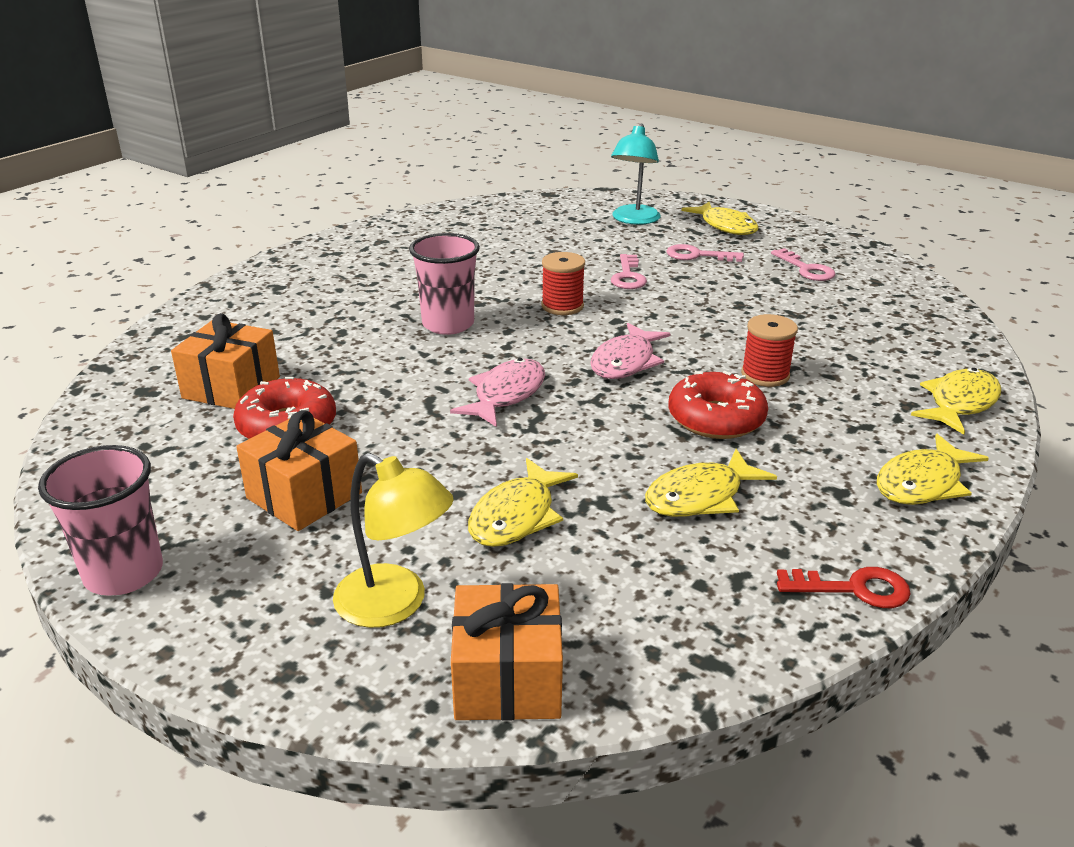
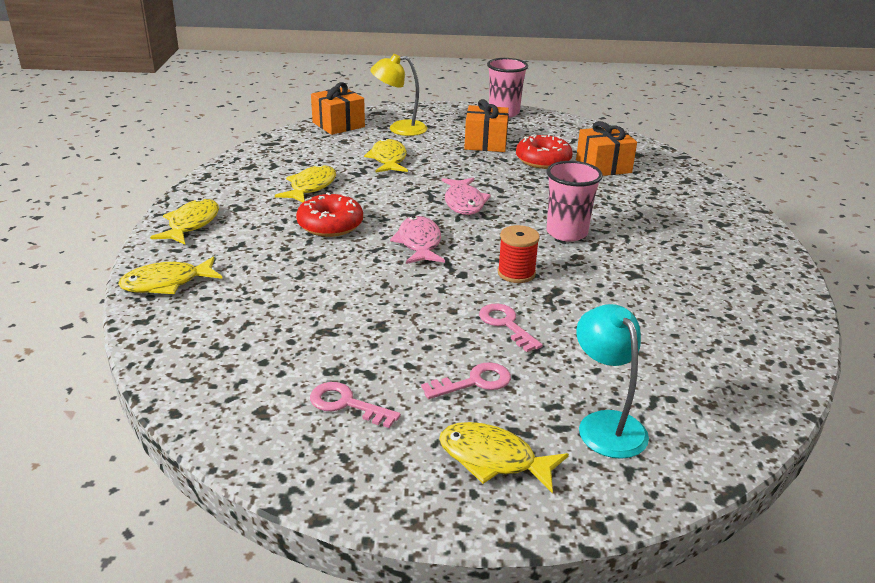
camera: 145 degrees right, 0 degrees up
red spool [741,314,798,387] -> none
red key [777,567,911,608] -> none
yellow fish [911,368,1001,435] -> yellow fish turned 60 degrees clockwise [118,257,222,294]

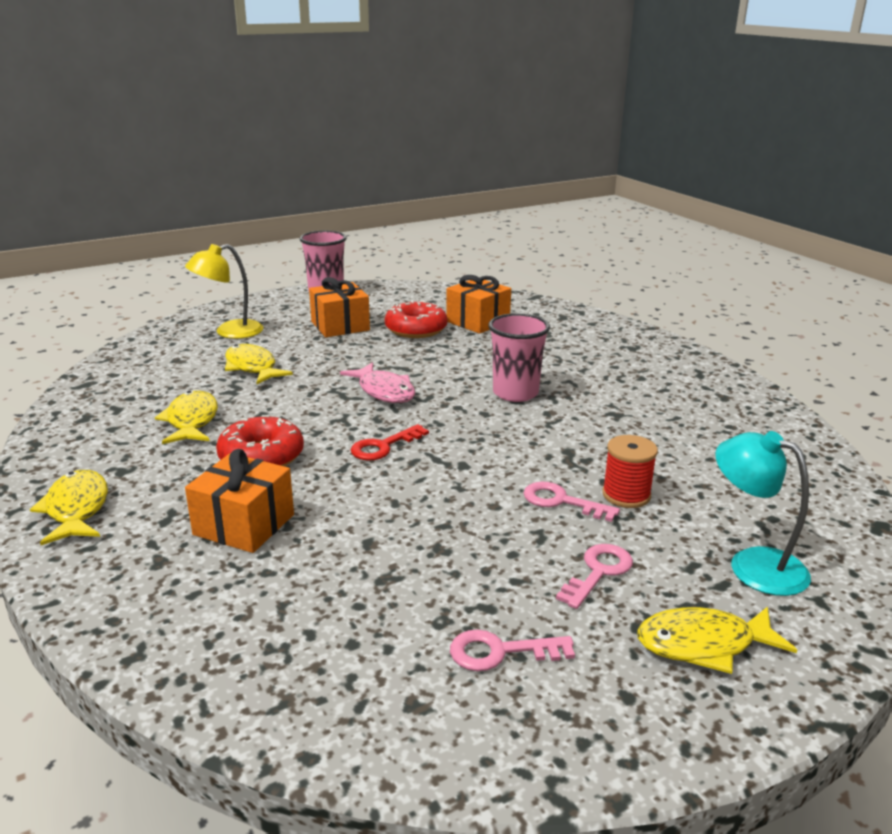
camera: 30 degrees left, 5 degrees down
yellow fish [118,257,222,294] -> none
orange gift [311,82,365,135] -> orange gift moved to [185,449,294,553]
pink fish [390,216,445,264] -> red key [351,424,429,461]
red spool [498,225,540,283] -> red spool moved to [602,435,658,508]

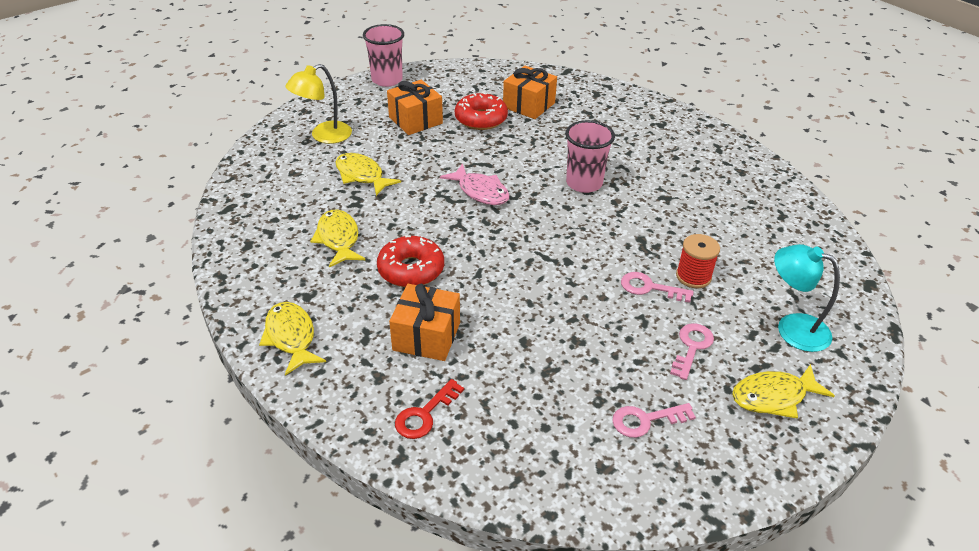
camera: 10 degrees left, 15 degrees up
red key [351,424,429,461] -> red key moved to [395,379,464,439]

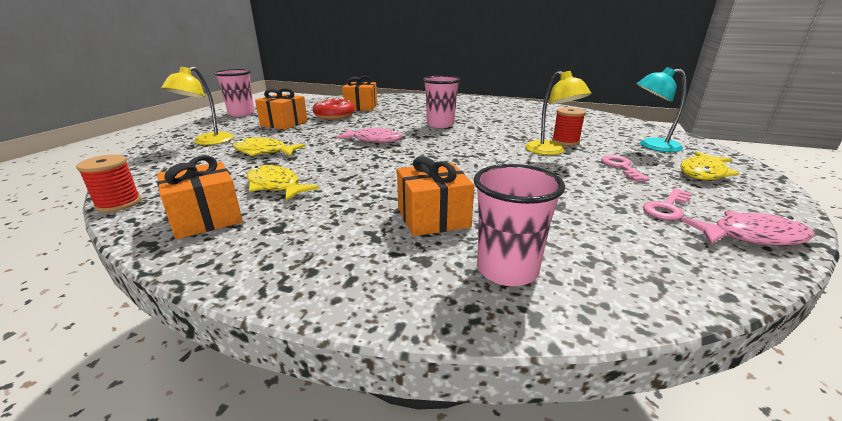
camera: 30 degrees left, 15 degrees down
yellow fish [259,302,326,376] -> none
red donut [377,235,444,287] -> none
red key [395,379,464,439] -> pink cup [474,164,565,286]
pink key [621,272,694,303] -> yellow lamp [525,71,591,155]
none -> red spool [76,155,141,212]
none -> orange gift [157,155,243,239]
none -> pink fish [681,211,814,246]

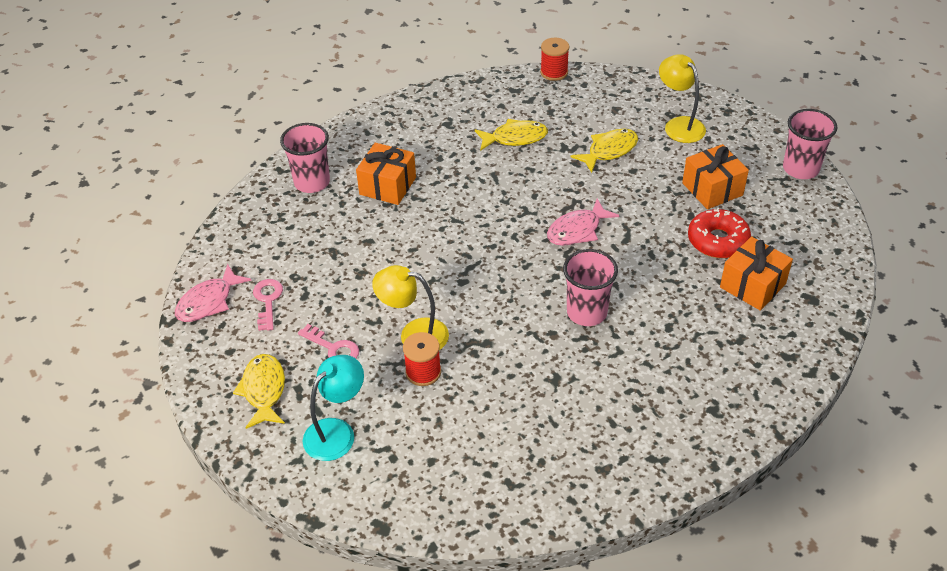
camera: 130 degrees right, 20 degrees up
orange gift [157,155,243,239] -> none

